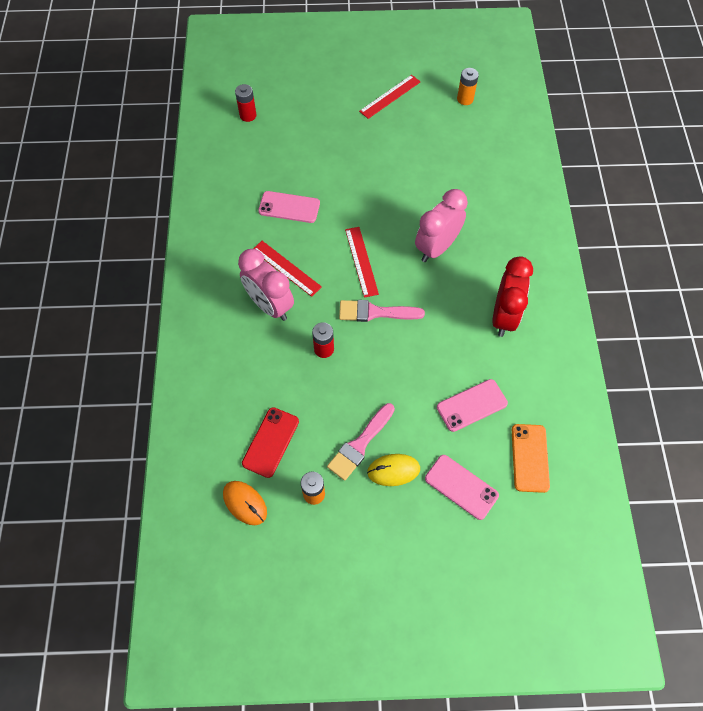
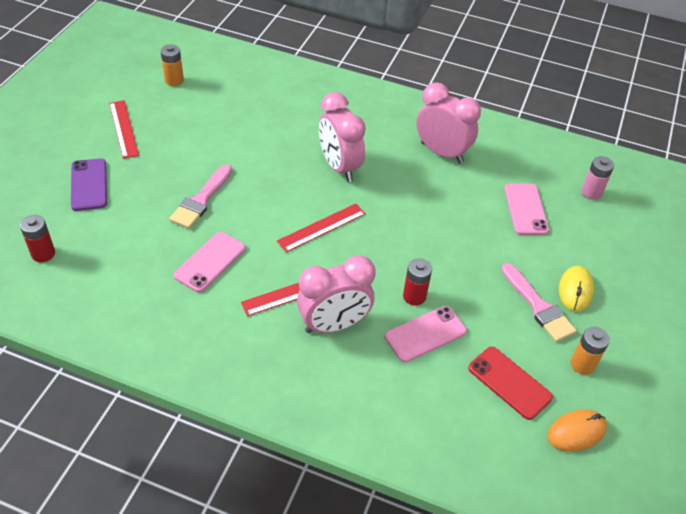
camera: 70 degrees left, 15 degrees down
pink brush [339,300,425,322] -> pink brush moved to [169,164,232,229]
red ruler [345,227,379,298] -> red ruler turned 45 degrees counterclockwise [277,203,366,252]
pink phone [425,455,499,520] -> pink phone moved to [385,306,467,362]
red clock [492,256,533,337] -> pink clock [416,82,481,164]
orange phone [512,424,550,493] -> pink battery [581,156,614,200]
none -> purple phone [71,158,107,211]

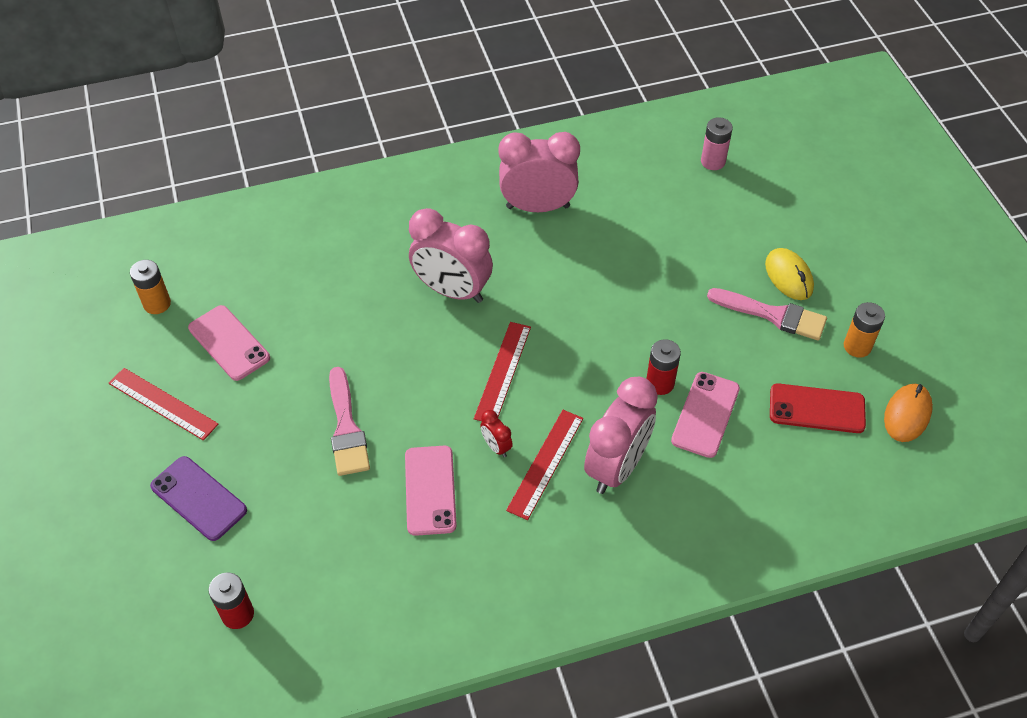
camera: 35 degrees left, 5 degrees up
pink phone [504,184,549,235] -> pink phone moved to [188,305,270,381]
none -> red clock [480,410,513,457]

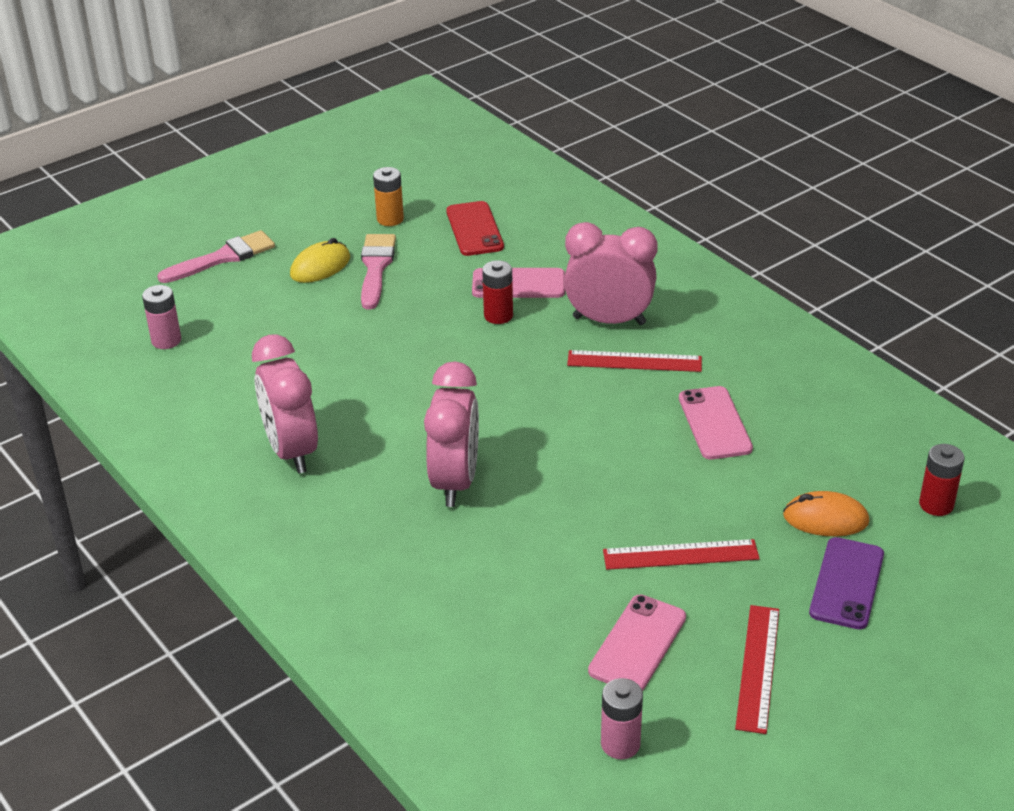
camera: 110 degrees left, 15 degrees down
orange battery [130,260,171,314] -> pink battery [601,678,643,759]
pink brush [329,367,370,476] -> pink brush moved to [157,230,275,283]
pink phone [405,446,457,536] -> pink phone turned 75 degrees counterclockwise [679,386,753,460]
red ruler [474,322,531,421] -> red ruler moved to [603,539,760,570]
red clock [480,410,513,457] -> none
orange mouse [884,384,933,442] -> orange mouse moved to [783,491,869,536]

